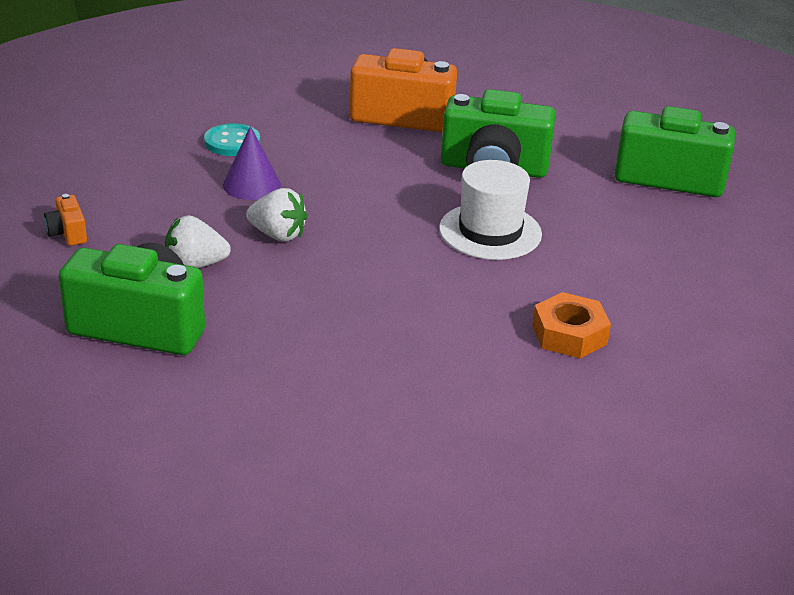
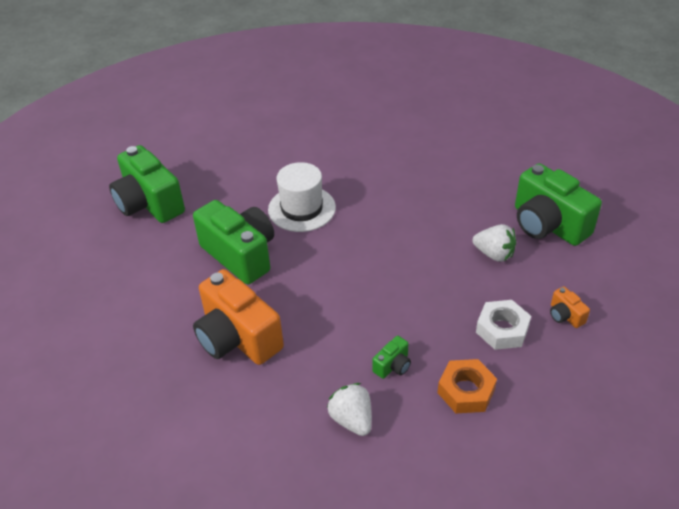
camera: 140 degrees left, 10 degrees up
orange camera [44,194,87,246] -> orange camera turned 135 degrees clockwise [550,286,590,328]
turquoise button [204,123,260,156] -> green camera [372,336,411,379]
purple cone [223,126,281,200] -> none
white strawberry [246,188,308,241] -> white strawberry moved to [327,383,372,436]
orange nut [532,292,611,359] -> orange nut moved to [438,359,497,413]
none -> white nut [476,300,531,350]

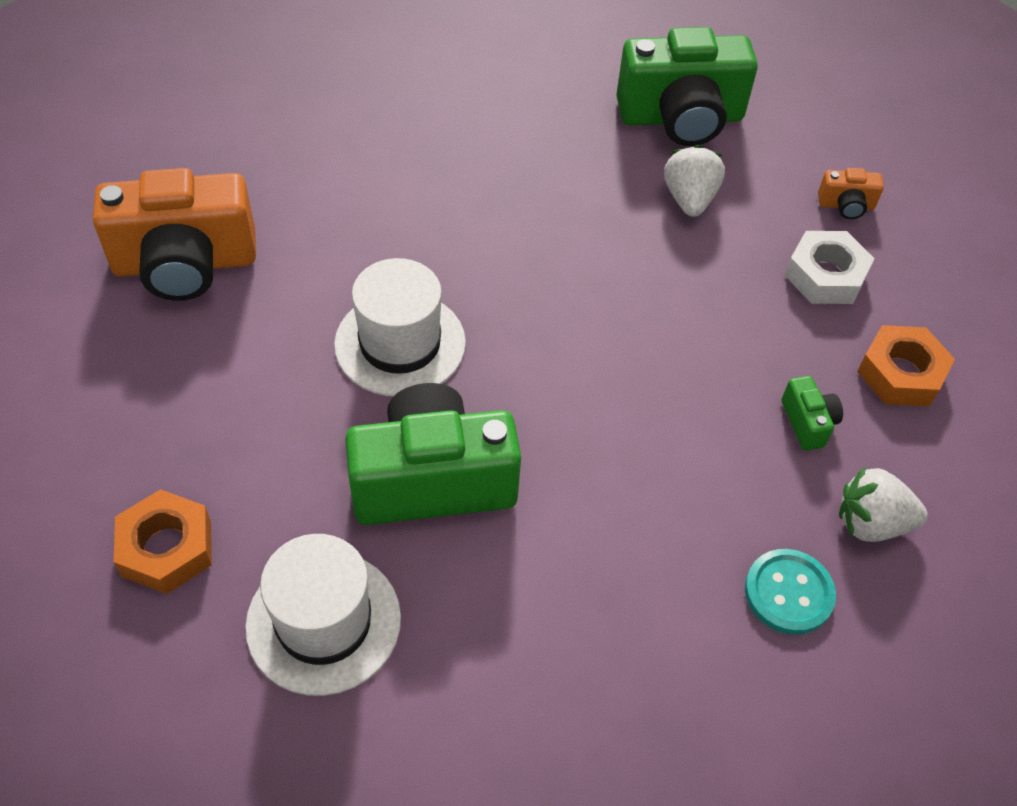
camera: 60 degrees left, 10 degrees up
green camera [109,145,185,223] -> orange nut [114,489,212,594]
orange camera [193,269,284,365] -> orange camera moved to [93,168,256,301]
white strawberry [473,224,516,262] -> white strawberry turned 60 degrees counterclockwise [664,145,725,217]
none -> white hat [245,534,401,696]
none -> turquoise button [745,549,836,635]

